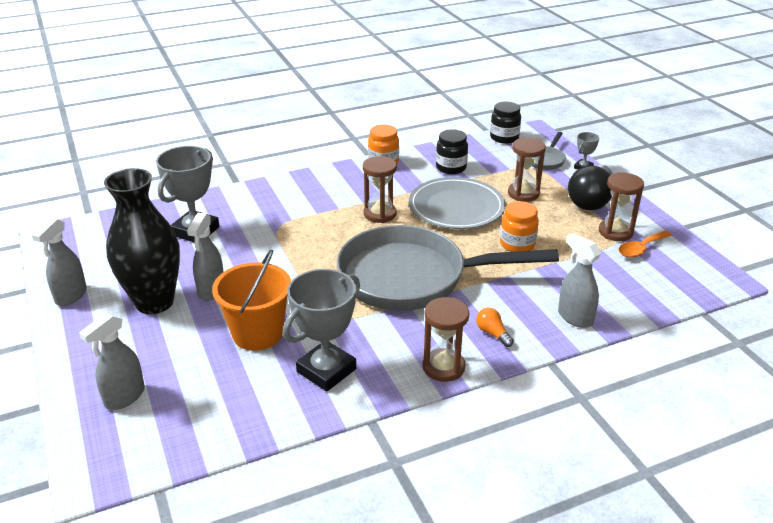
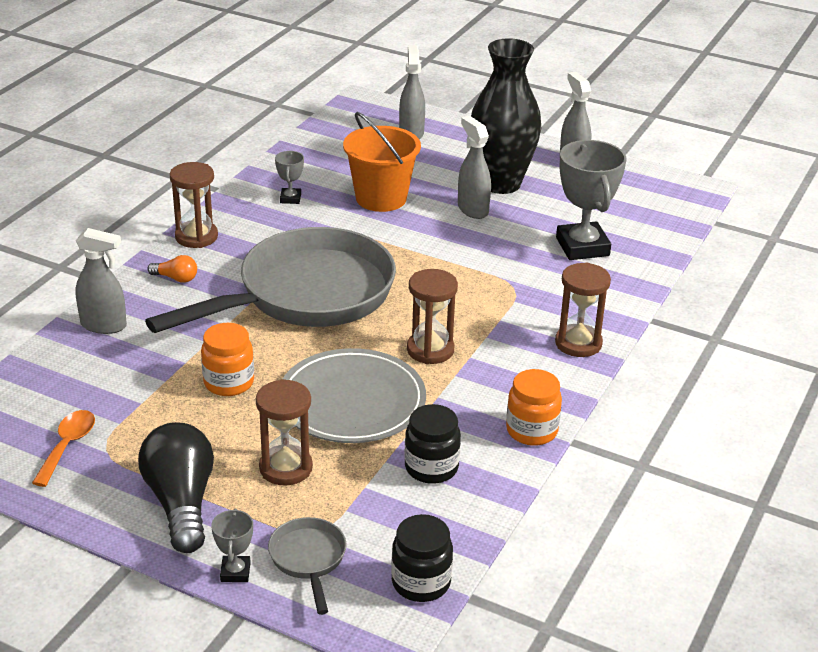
camera: 140 degrees right, 0 degrees up
grey trophy [283,269,360,391] -> grey trophy [275,151,304,204], size x0.47
brown hourglass [599,172,644,241] -> brown hourglass moved to [555,263,611,357]

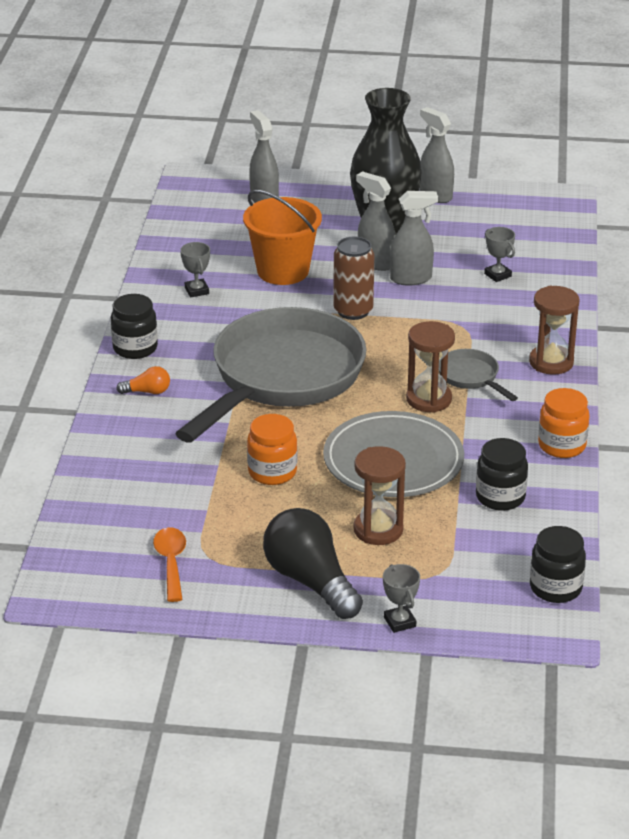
camera: 20 degrees left, 0 degrees up
grey spray bottle [75,228,127,334] -> grey spray bottle moved to [390,191,438,286]
brown hourglass [170,162,218,248] -> black jar [111,294,158,359]
grey pan [268,517,347,615] -> grey pan moved to [439,349,518,401]
grey trophy [556,140,626,260] -> grey trophy [484,227,515,282], size x0.47
none -> brown can [333,237,374,320]

